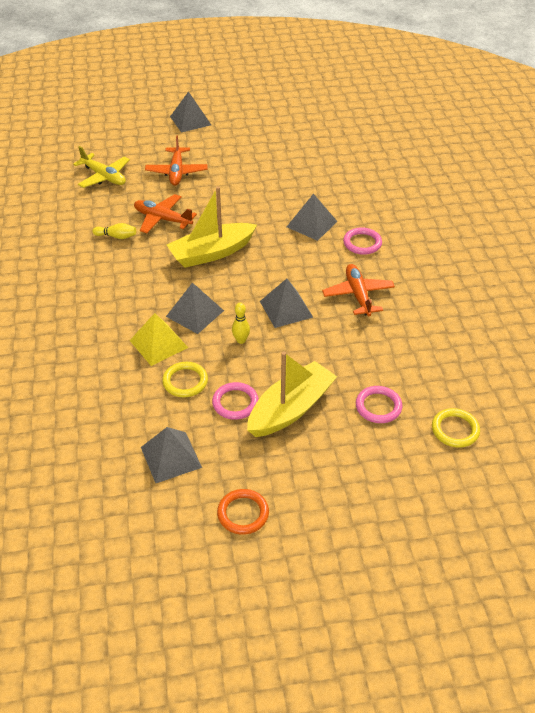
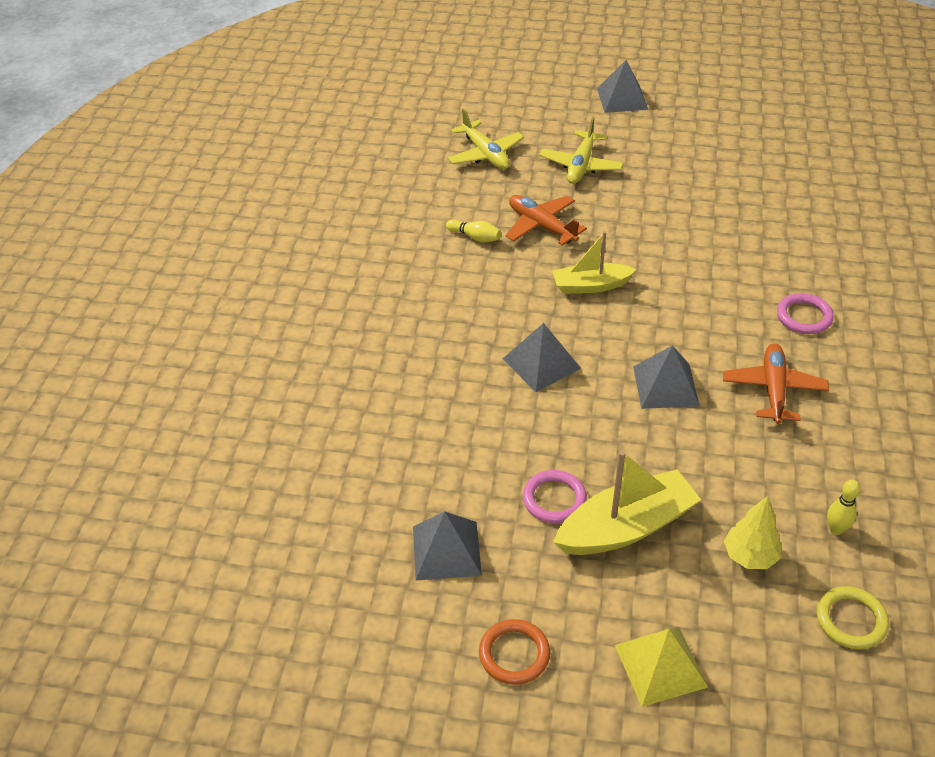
camera: 20 degrees right, 0 degrees up
yellow pyramid [130,313,188,366] -> yellow pyramid moved to [615,627,708,707]
orange plane [145,135,208,186] -> yellow plane [539,117,624,184]
yellow ring [162,362,208,397] -> none
yellow boat [167,186,257,268] -> yellow boat [552,231,637,294], size x0.65
yellow bowling pin [232,303,250,344] -> yellow bowling pin moved to [827,480,860,535]
grey pyramid [287,194,338,241] -> none
pink ring [356,386,403,423] -> yellow tree [724,496,781,569]

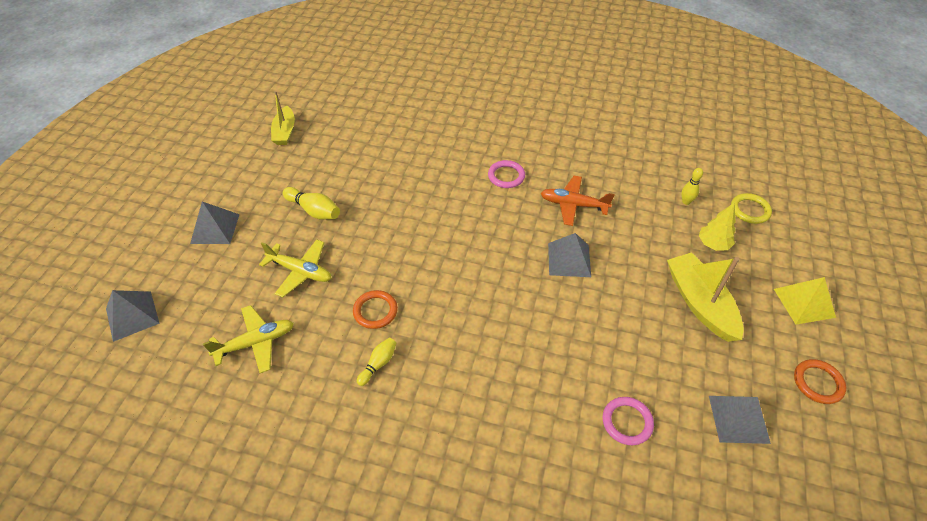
camera: 85 degrees left, 5 degrees up
grey pyramid [503,323,581,392] -> grey pyramid moved to [106,290,160,342]
orange plane [506,195,587,246] -> orange ring [353,290,398,329]
pink ring [523,470,587,523] -> pink ring moved to [603,397,654,445]
yellow boat [552,231,637,294] -> yellow boat moved to [271,91,295,145]
none -> yellow bowling pin [283,187,340,219]

